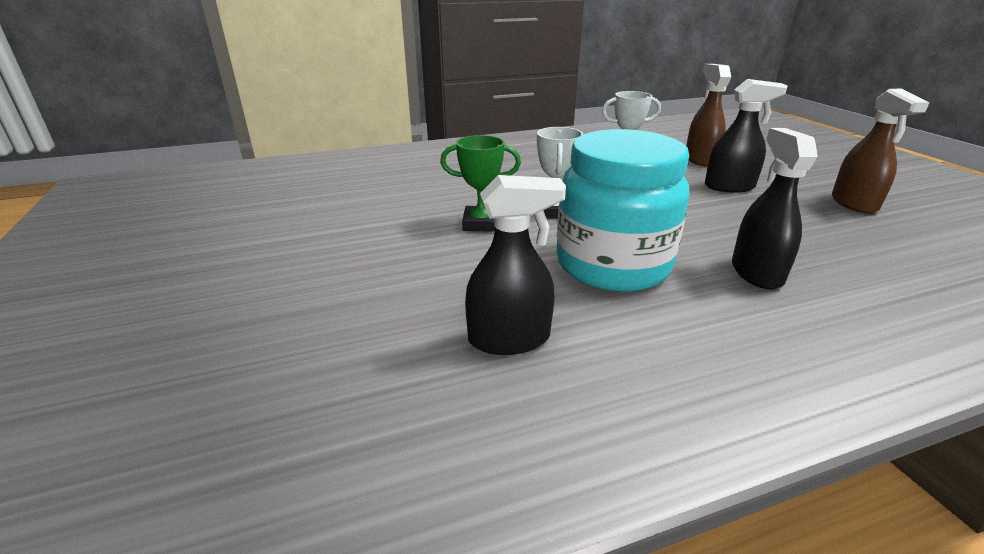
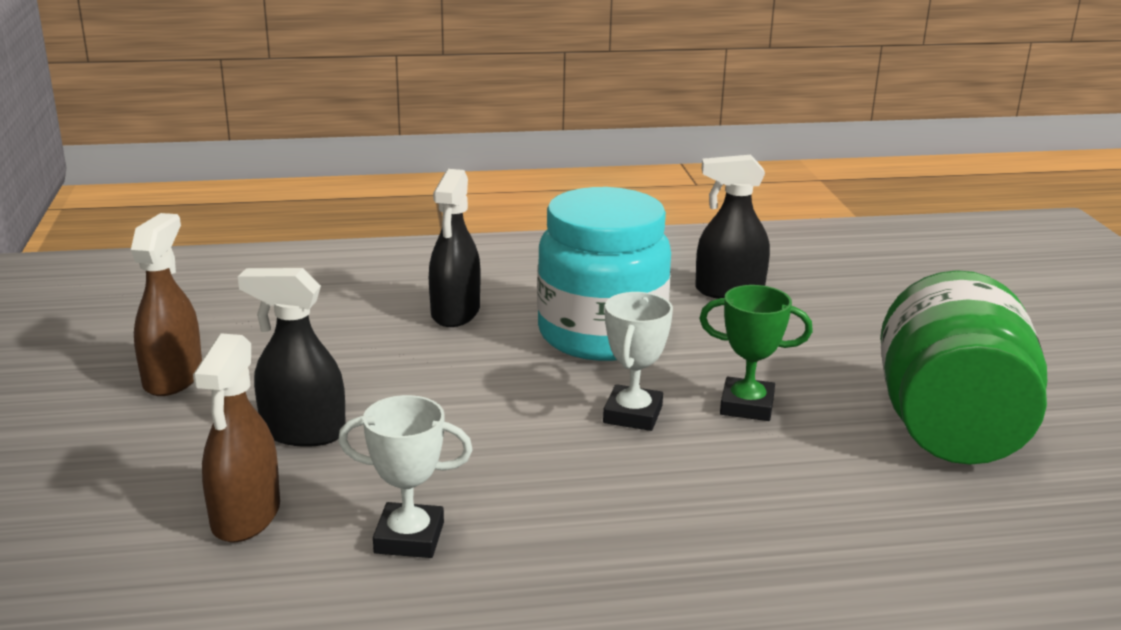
camera: 170 degrees left, 5 degrees down
none -> green jar [880,270,1047,465]

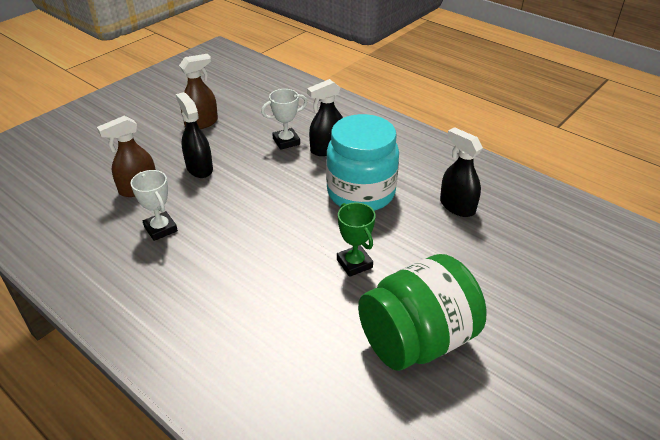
camera: 50 degrees right, 15 degrees up
white trophy [603,292,673,431] -> white trophy moved to [261,89,307,150]

